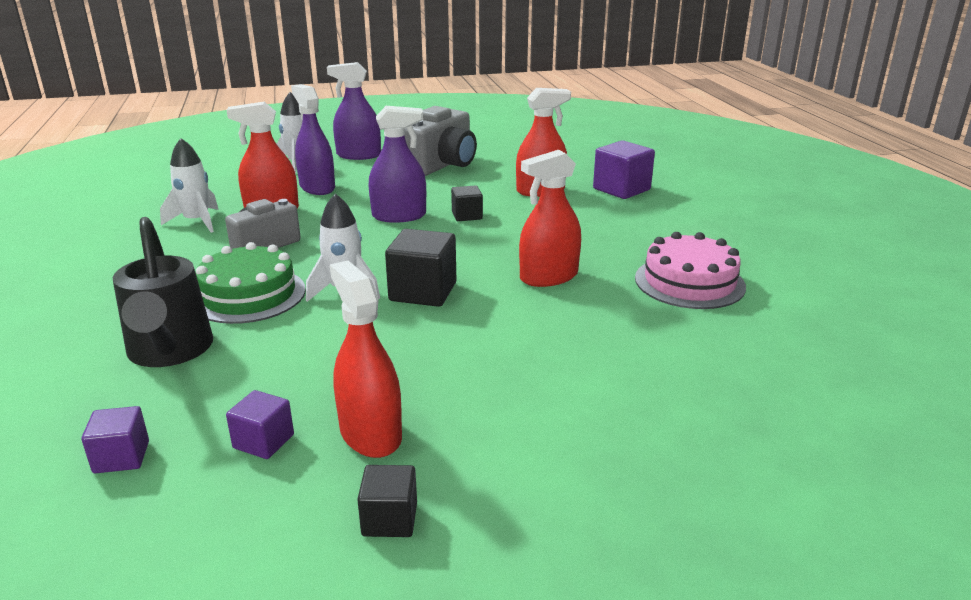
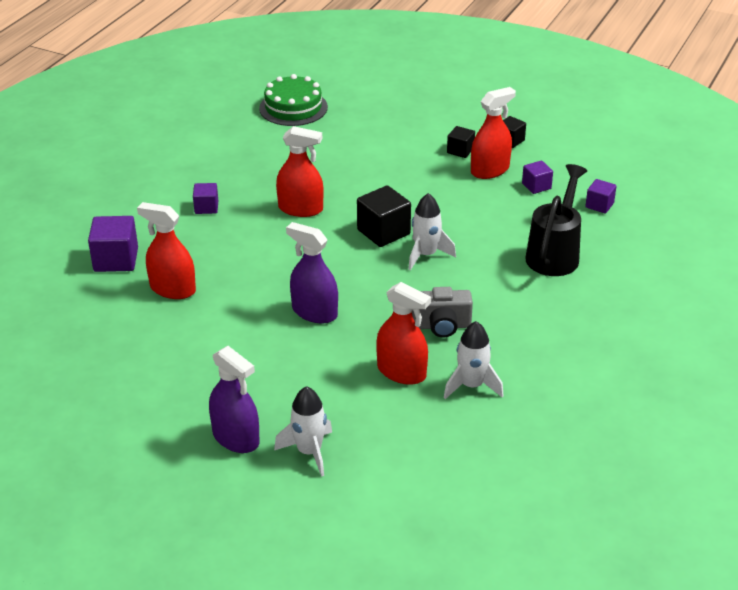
camera: 140 degrees left, 10 degrees up
green cake [196,242,306,324] -> green cake moved to [259,74,328,126]
purple spray bottle [291,84,335,195] -> none
red spray bottle [330,261,402,458] -> red spray bottle turned 135 degrees counterclockwise [471,87,516,179]
grey camera [404,106,477,176] -> none
black cube [451,185,483,221] -> black cube moved to [447,126,475,158]
pink cake [635,232,746,309] -> none
none -> purple cube [193,183,218,214]

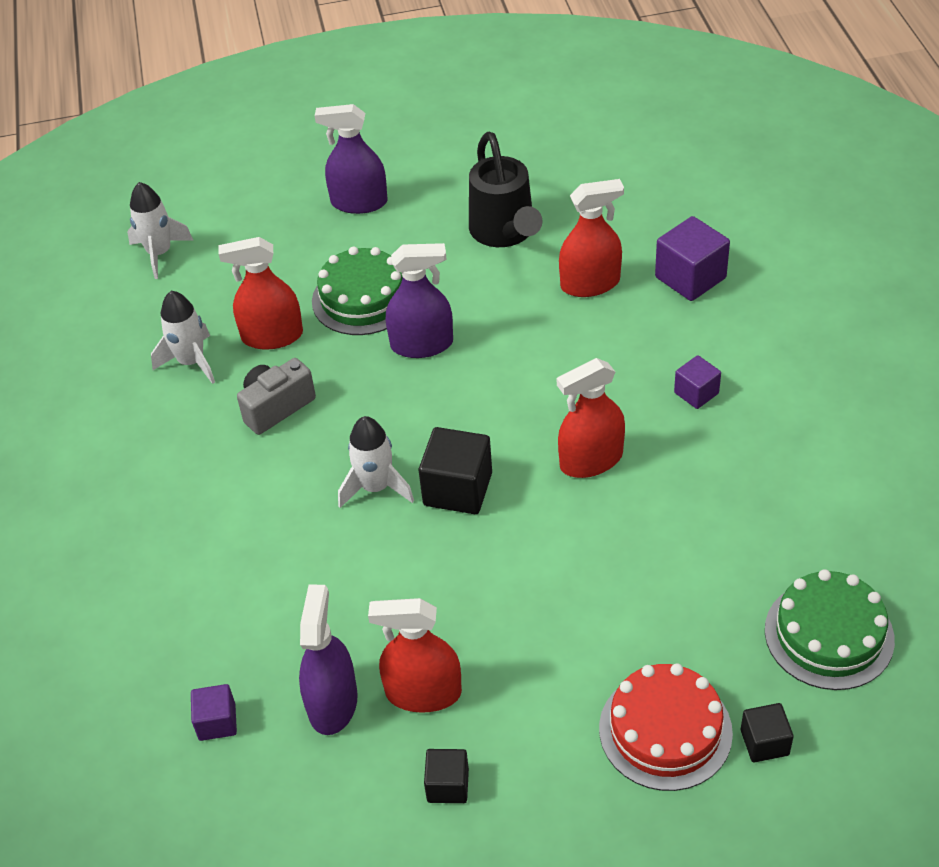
camera: 145 degrees right, 10 degrees up
white rocket [274,386,332,477] -> white rocket moved to [127,182,193,279]
black cube [447,126,475,158] -> black cube moved to [741,703,794,763]
red spray bottle [471,87,516,179] -> red spray bottle turned 75 degrees clockwise [368,598,462,713]
purple cube [522,161,553,194] -> purple spray bottle [299,584,358,735]
black watering can [525,164,587,276] -> black watering can moved to [469,132,543,247]
none -> green cake [312,247,402,335]
none -> red cake [599,663,733,791]

